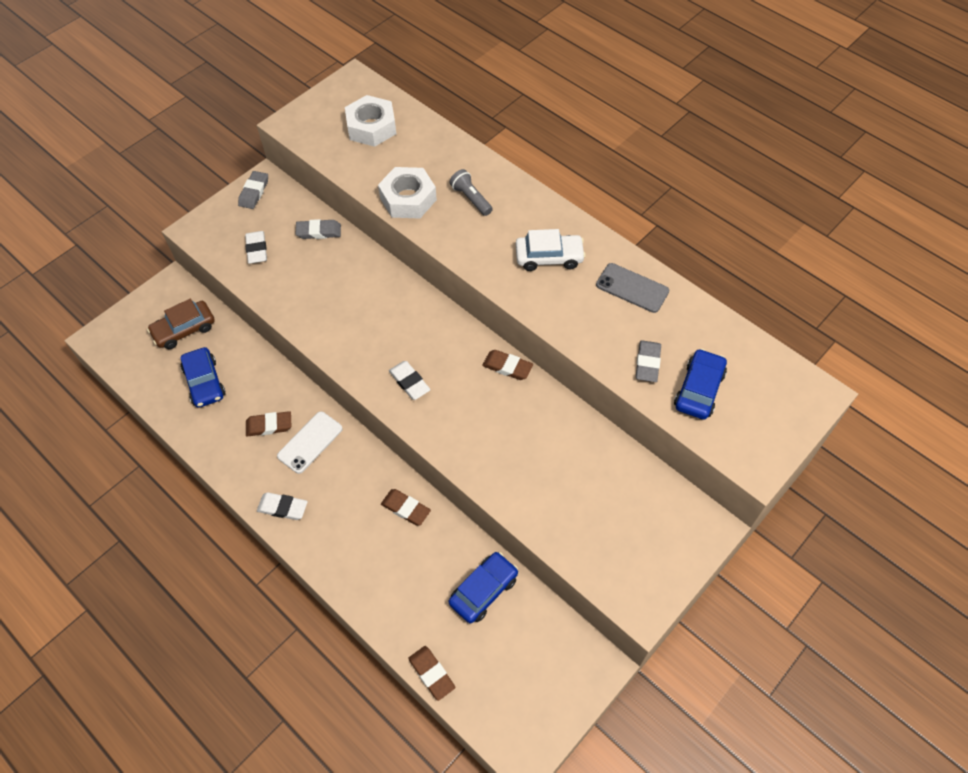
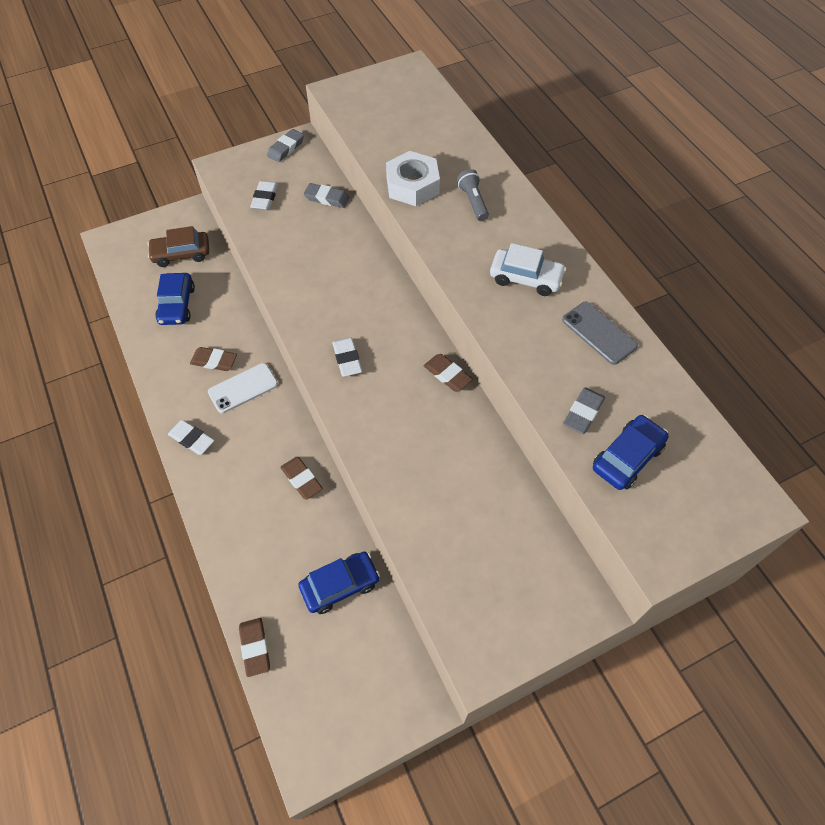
camera: 20 degrees right, 0 degrees up
white nut [345,95,396,147] -> none

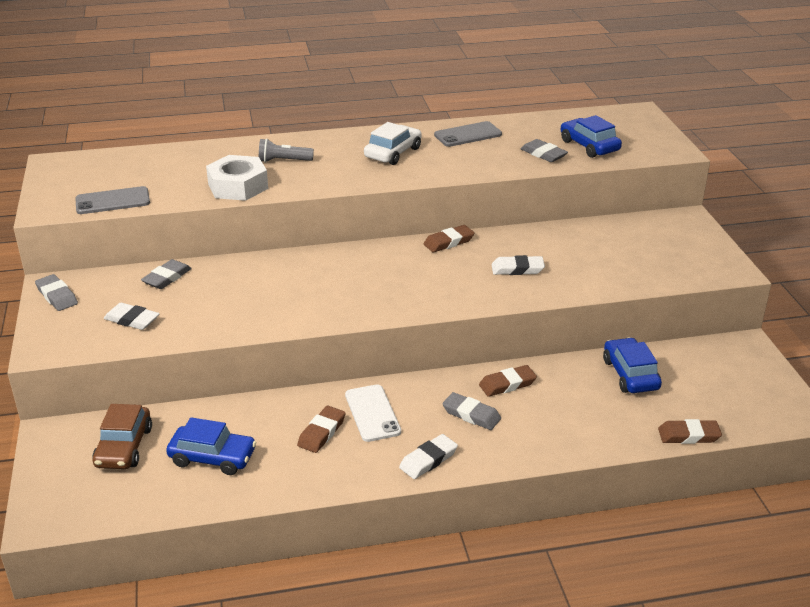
camera: 75 degrees left, 25 degrees down
white eraser [332,338,362,377] -> white eraser moved to [491,255,545,275]
none -> grey phone [75,186,150,214]
none -> grey eraser [442,392,501,430]

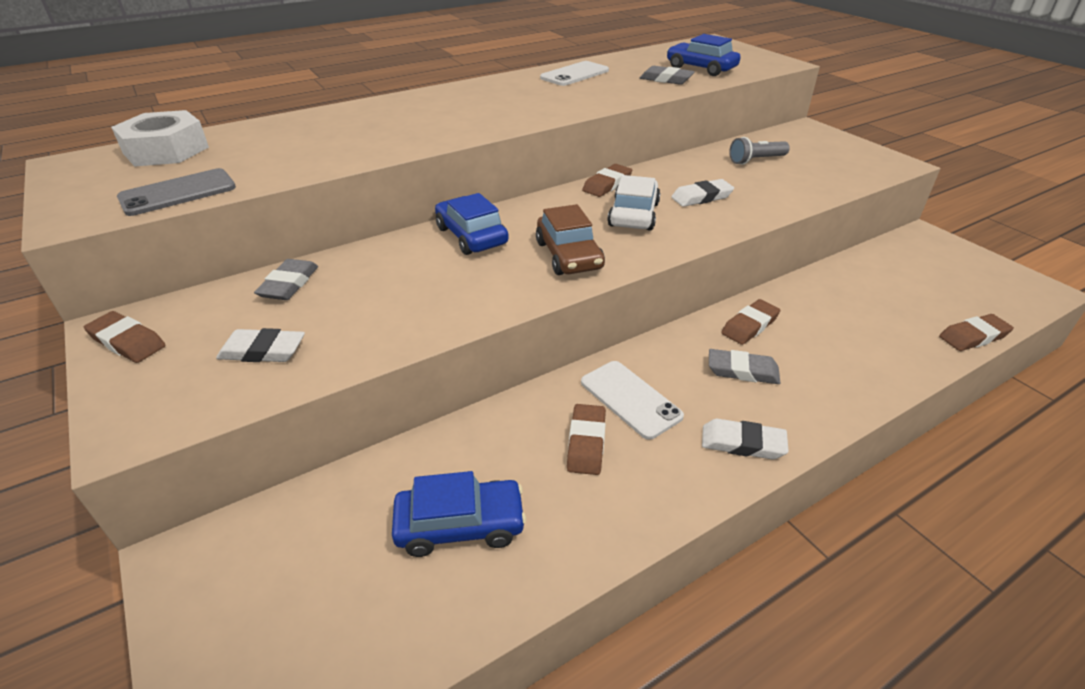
camera: 20 degrees left, 5 degrees up
grey eraser [35,274,78,311] -> brown eraser [84,311,166,363]
brown car [92,404,152,469] -> brown car moved to [536,204,605,275]
white nut [206,155,268,201] -> white nut moved to [111,110,209,167]
grey flashlight [259,139,314,163] -> grey flashlight moved to [729,137,790,165]
white car [364,122,422,165] -> white car moved to [607,175,660,231]
white eraser [399,434,458,479] -> white eraser turned 75 degrees clockwise [702,419,789,460]
grey phone [434,121,502,147] -> white phone [540,61,609,86]
blue car [603,338,662,393] -> blue car moved to [435,193,509,255]

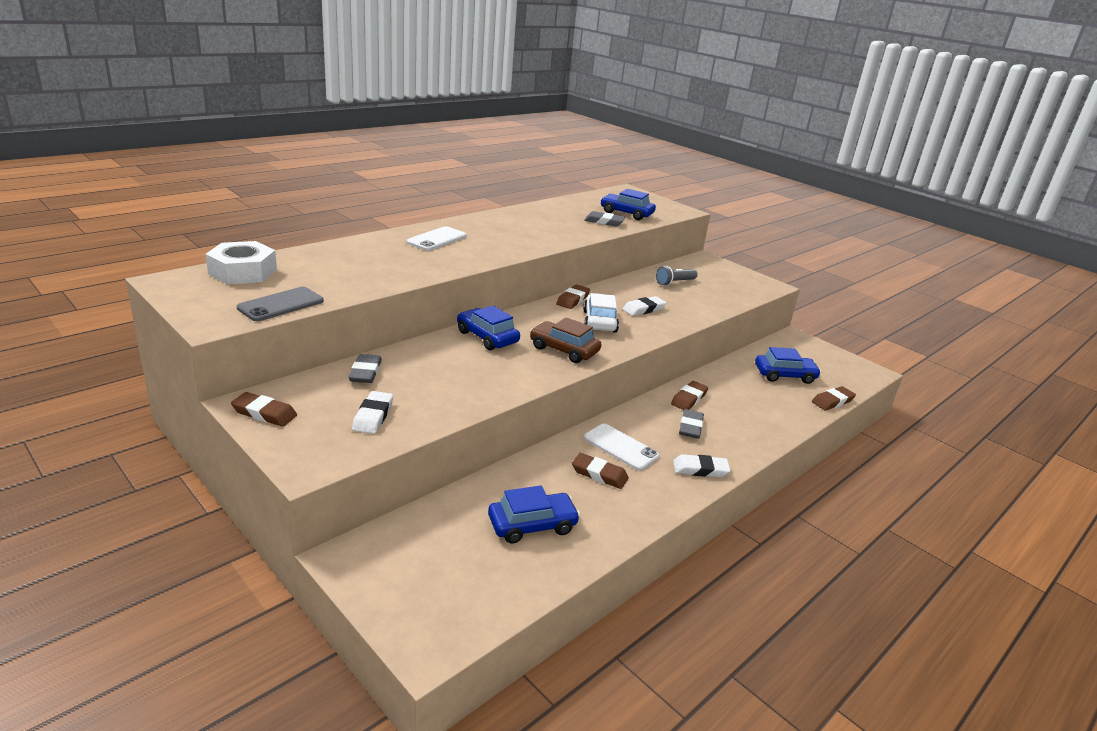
camera: 15 degrees left, 10 degrees down
white eraser [216,328,305,362] -> white eraser turned 75 degrees counterclockwise [352,391,393,434]
brown car [536,204,605,275] -> brown car turned 150 degrees clockwise [530,318,602,363]
white phone [540,61,609,86] -> white phone moved to [406,226,467,251]
brown eraser [567,404,606,475] -> brown eraser turned 60 degrees counterclockwise [572,453,629,489]
grey eraser [709,349,780,384] -> grey eraser turned 75 degrees counterclockwise [679,409,704,439]
none -> blue car [755,347,821,384]

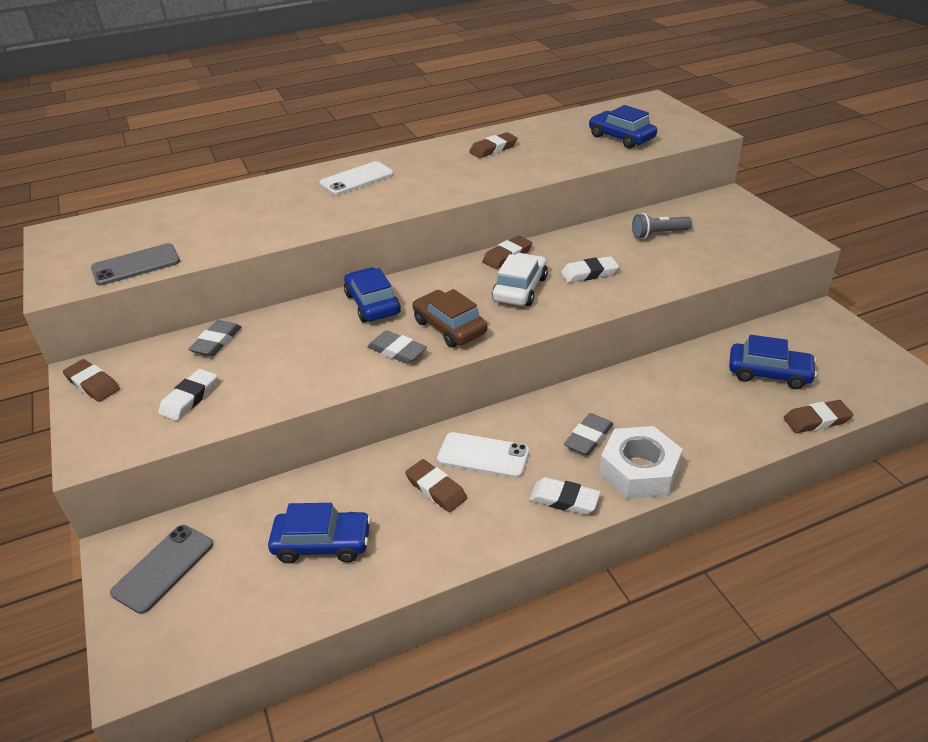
camera: 25 degrees right, 10 degrees up
white nut [205,241,277,285] -> white nut moved to [599,426,683,499]
grey eraser [584,211,625,226] -> grey eraser moved to [367,330,427,364]
white phone [584,424,659,471] -> white phone turned 45 degrees counterclockwise [437,432,529,478]
brown eraser [671,381,708,410] -> brown eraser moved to [469,132,518,158]
none -> grey phone [110,525,213,614]

